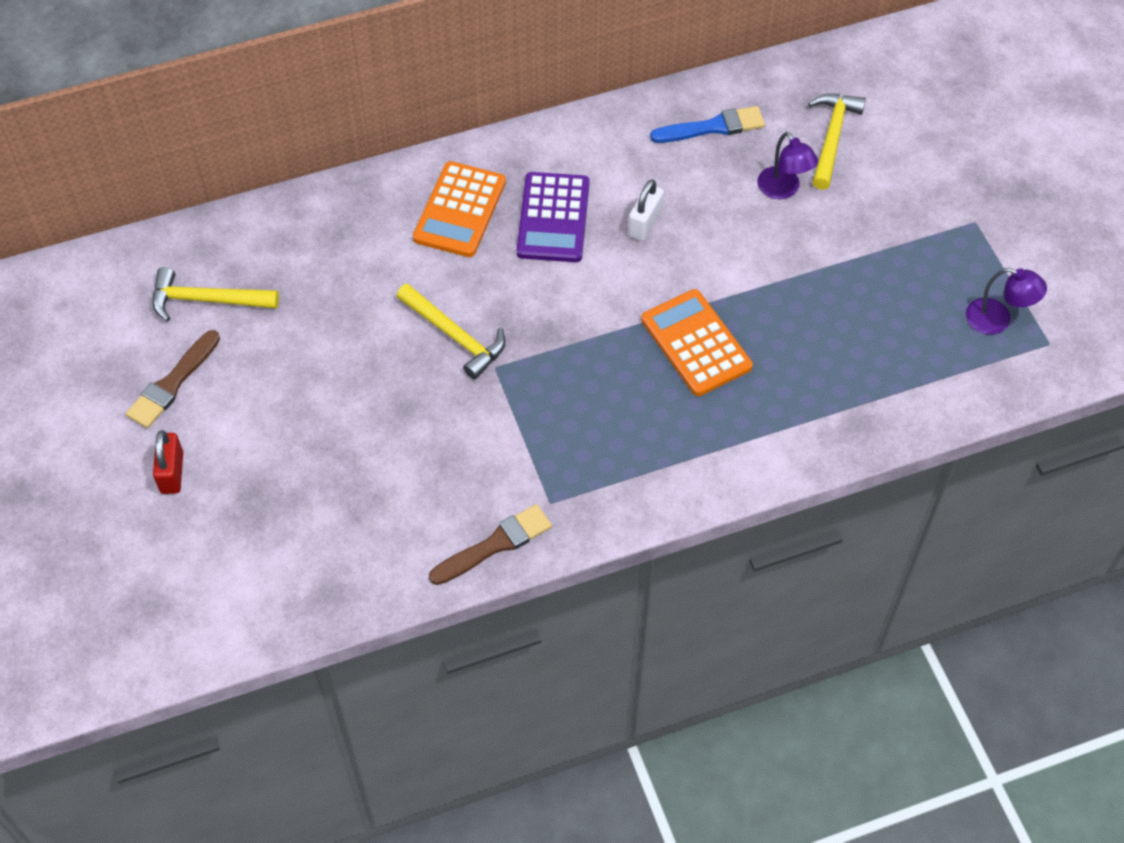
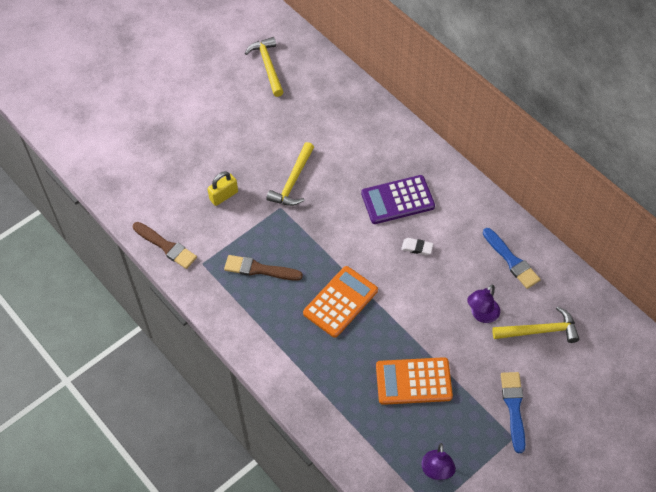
camera: 70 degrees right, 0 degrees up
brown brush [126,330,220,428] -> brown brush moved to [224,255,303,281]
red padlock [153,430,183,494] -> none
orange calculator [413,161,506,257] -> orange calculator moved to [376,357,453,405]
white padlock [628,179,664,241] -> white eraser [401,238,433,255]
none -> yellow padlock [207,171,238,206]
none -> blue brush [501,372,525,453]

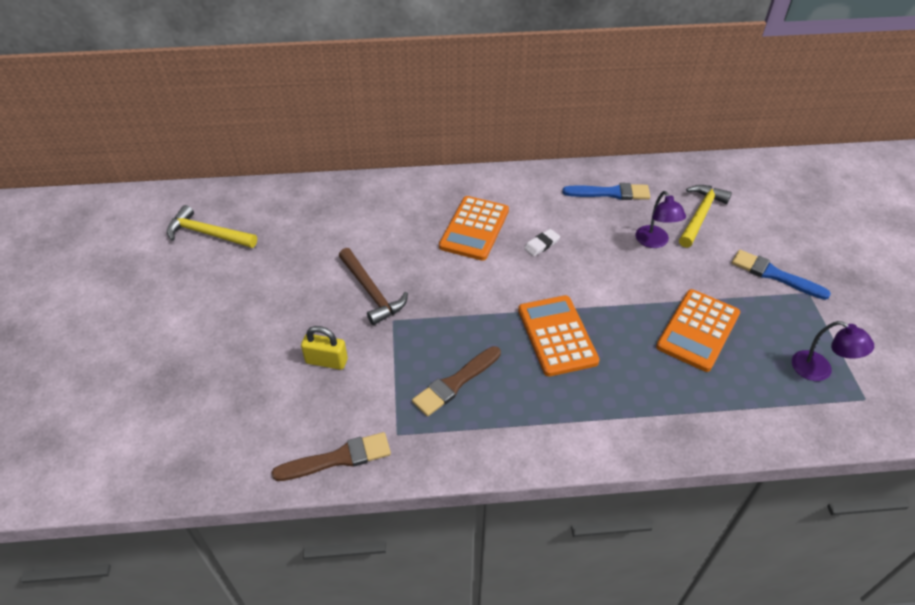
camera: 55 degrees left, 10 degrees down
yellow padlock [207,171,238,206] -> yellow padlock turned 75 degrees counterclockwise [301,326,348,370]
yellow hammer [266,142,314,206] -> brown hammer [339,248,408,325]
purple calculator [361,175,435,224] -> orange calculator [439,196,509,261]

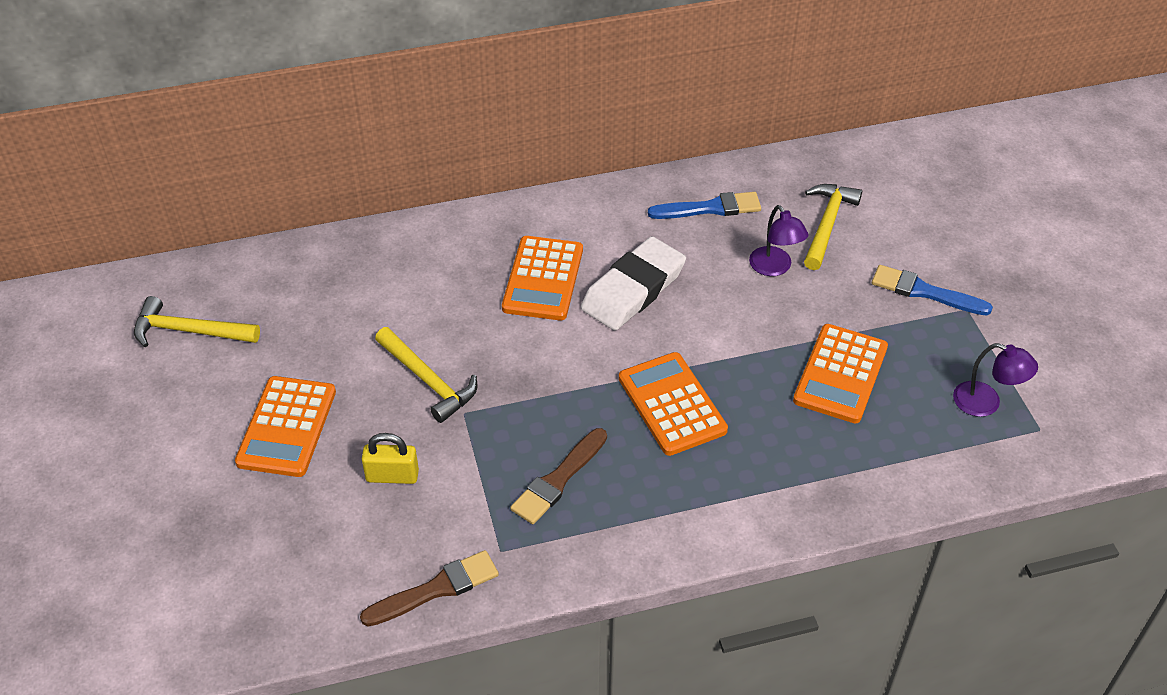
camera: 10 degrees left, 0 degrees up
brown hammer [339,248,408,325] -> yellow hammer [375,327,477,423]
white eraser [524,229,560,256] -> white eraser [581,236,686,331], size x2.40
none -> orange calculator [235,376,336,477]

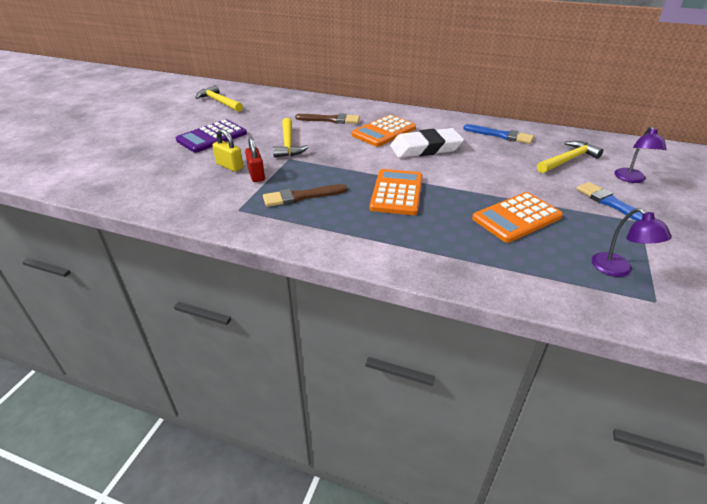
camera: 35 degrees right, 10 degrees down
orange calculator [235,376,336,477] -> purple calculator [176,119,247,153]
brown brush [360,550,499,626] -> brown brush moved to [295,113,360,124]
purple lamp [749,205,809,276] -> purple lamp moved to [614,126,667,183]
none -> red padlock [245,136,265,182]

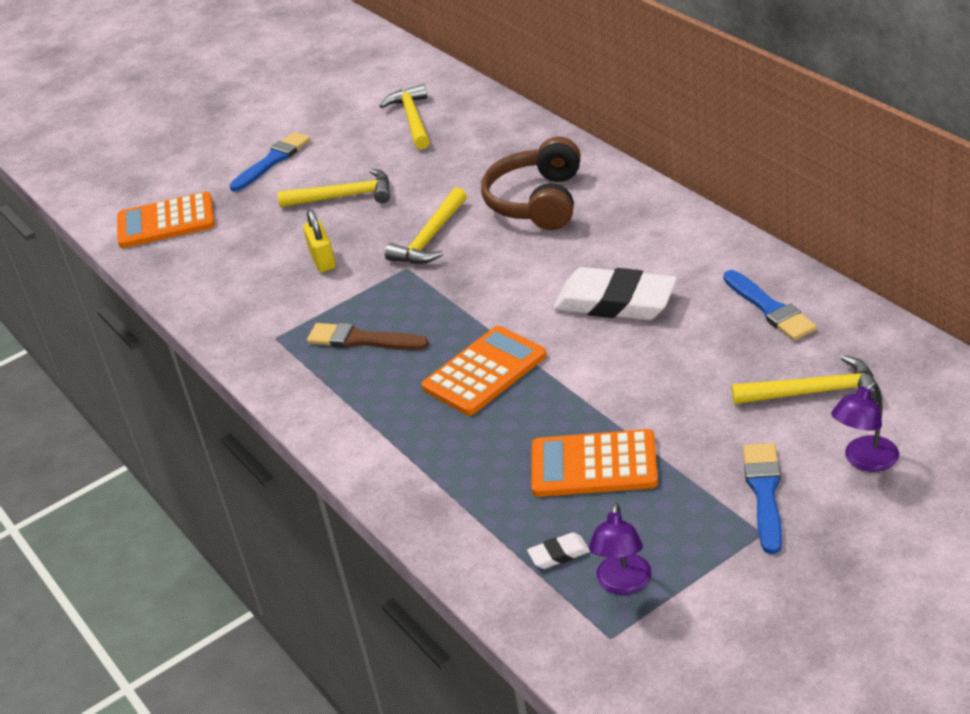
camera: 40 degrees right, 0 degrees up
purple calculator [176,119,247,153] -> yellow hammer [278,169,390,207]
red padlock [245,136,265,182] -> none
brown brush [295,113,360,124] -> brown headphones [481,137,581,230]
orange calculator [352,115,416,147] -> orange calculator moved to [117,192,215,248]
none -> blue brush [229,132,310,192]
none -> white eraser [527,532,590,569]

